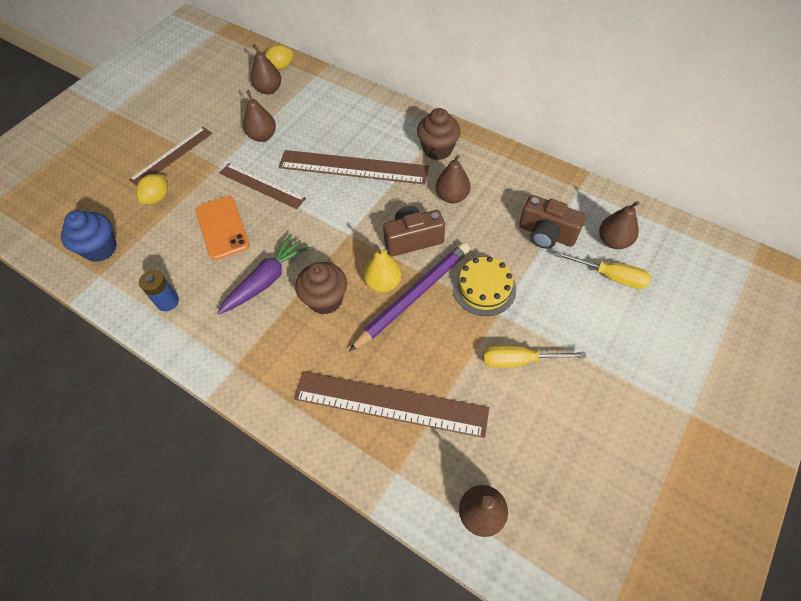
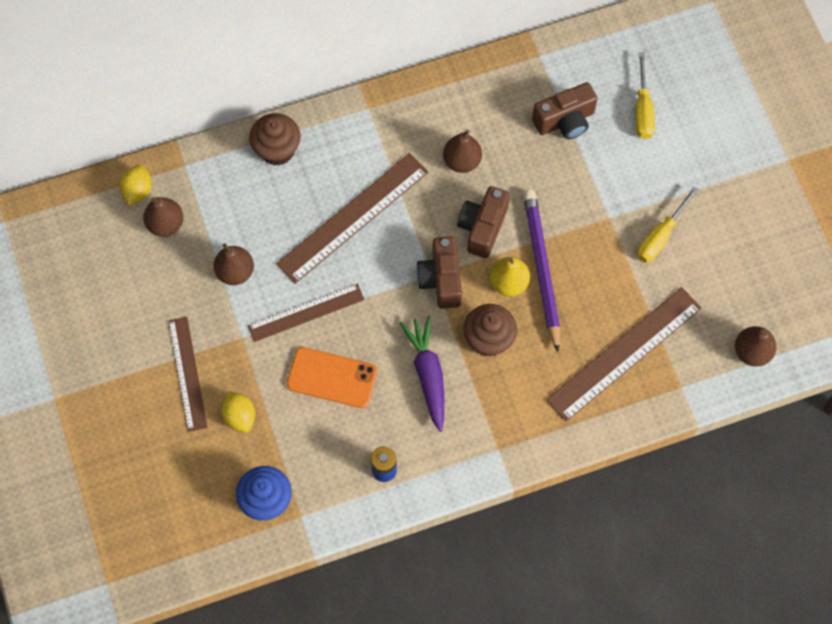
camera: 55 degrees left, 10 degrees up
brown cupcake [417,108,461,160] -> brown cupcake moved to [249,113,301,166]
yellow cake [453,257,516,316] -> none
yellow screwdriver [555,251,651,289] -> yellow screwdriver turned 120 degrees clockwise [635,53,655,139]
brown pear [599,201,640,249] -> none
none -> brown camera [416,236,462,309]

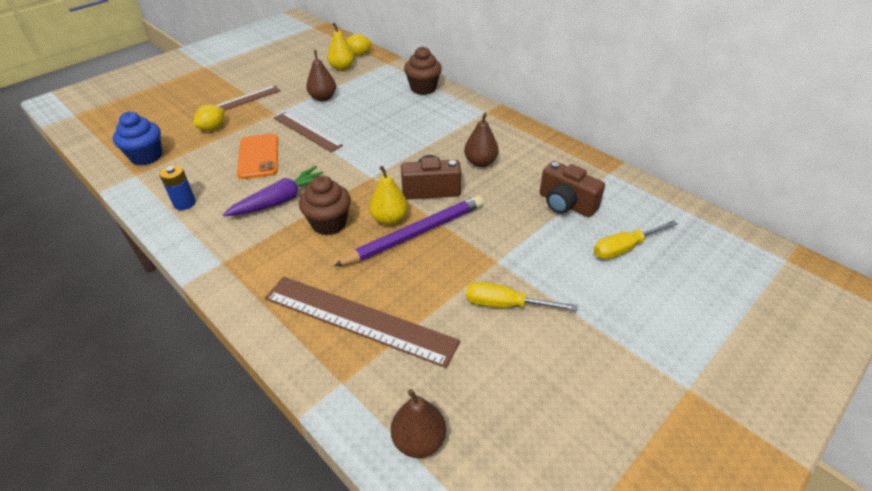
camera: 65 degrees right, 25 degrees down
brown pear [143,197,184,237] -> yellow pear [327,23,355,71]
brown ruler [276,153,429,284] -> none
brown camera [416,236,462,309] -> none

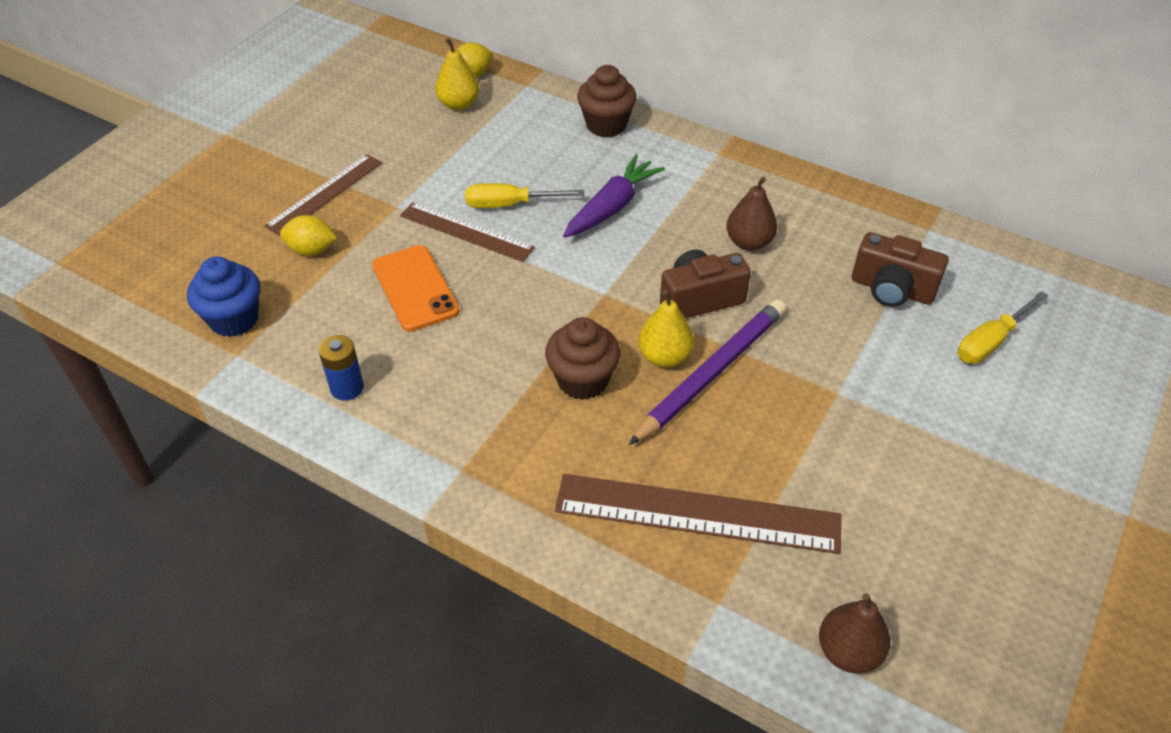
camera: 15 degrees left, 5 degrees up
yellow lemon [194,105,225,131] -> yellow lemon turned 75 degrees clockwise [280,215,337,256]
purple carrot [223,166,323,216] -> purple carrot moved to [563,154,665,238]
brown pear [306,50,336,102] -> none
yellow screwdriver [466,282,578,311] -> yellow screwdriver moved to [465,183,585,208]

